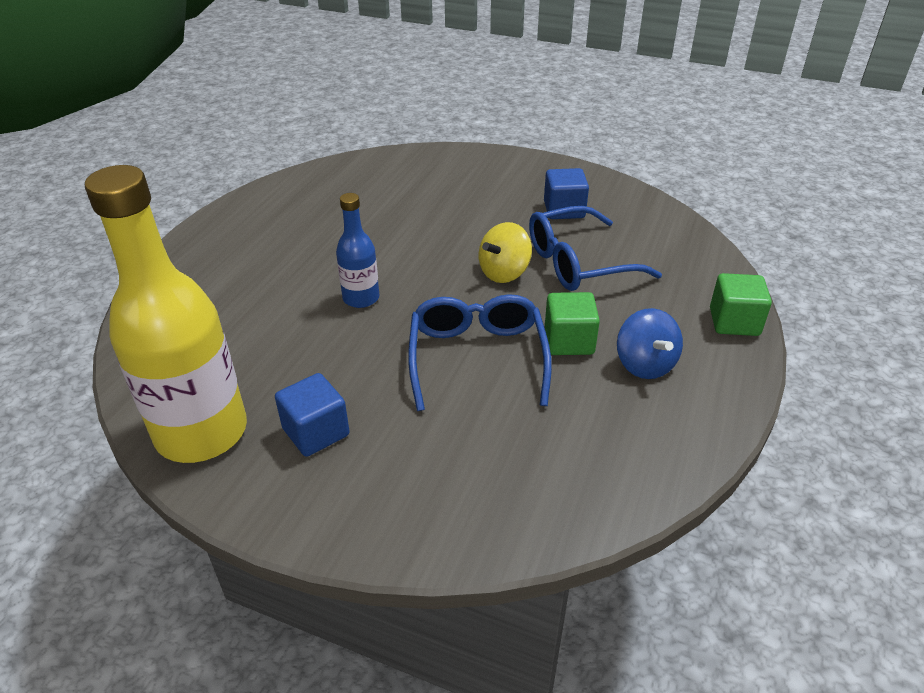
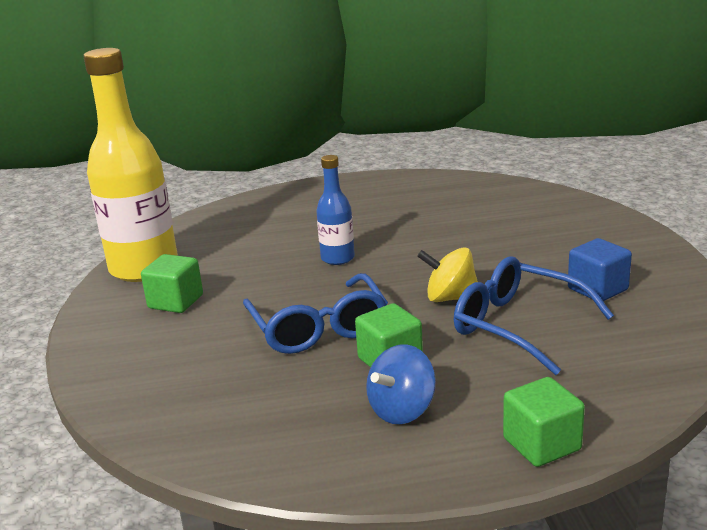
camera: 60 degrees right, 15 degrees down
blue cube [275,373,350,457] -> green cube [141,254,203,313]
blue glasses [408,294,552,411] -> blue glasses turned 105 degrees clockwise [243,273,388,354]

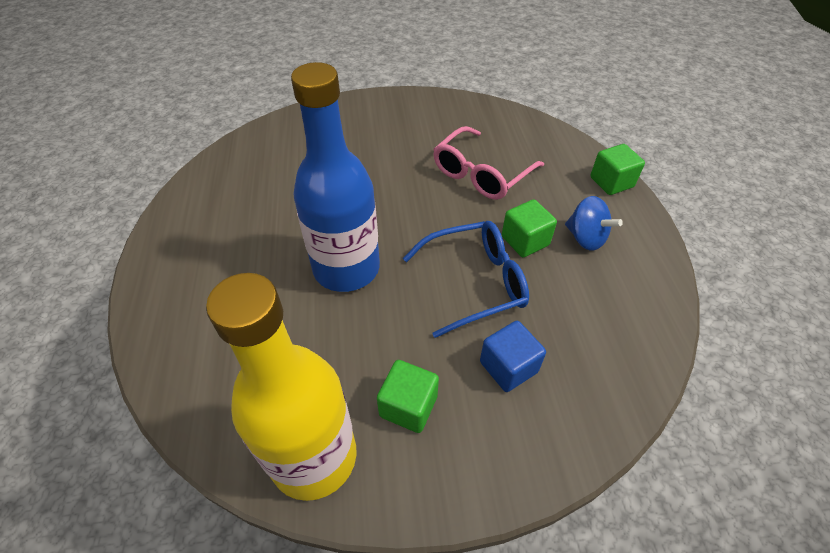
camera: 90 degrees left, 25 degrees up
blue bottle [316,155,355,265] -> blue bottle [291,62,380,292], size x2.05
yellow spinning top [417,247,478,302] -> none
blue glasses [453,257,614,375] -> pink glasses [433,126,544,200]
blue cube [568,238,632,301] -> blue cube moved to [480,321,546,392]

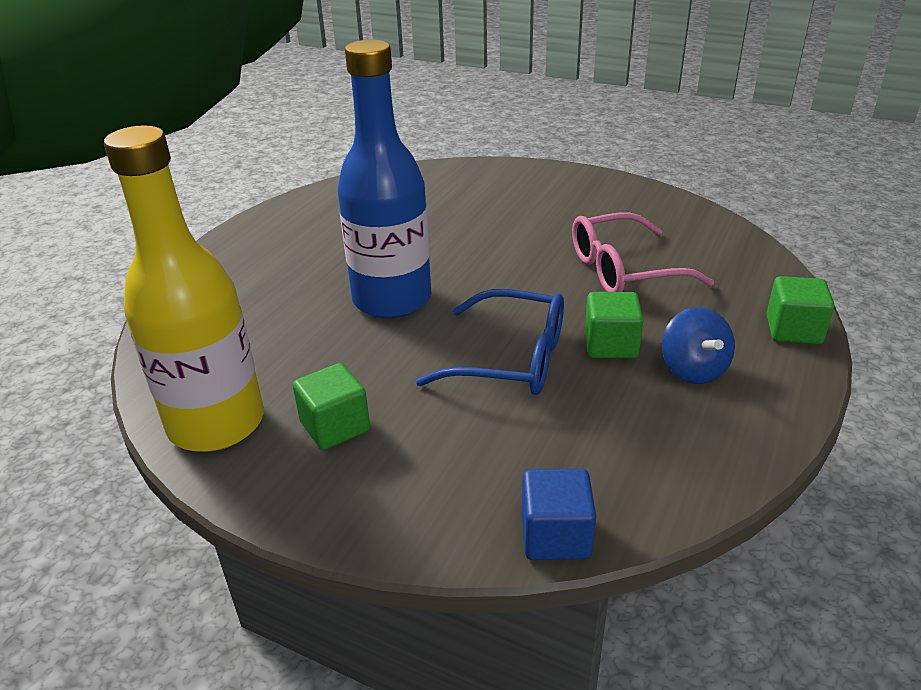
camera: 35 degrees right, 15 degrees down
blue cube [480,321,546,392] -> blue cube moved to [522,469,596,560]

